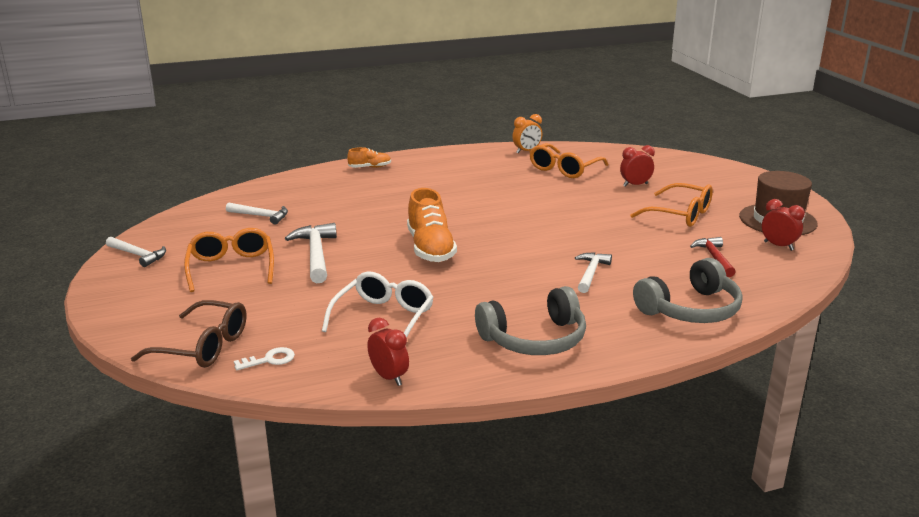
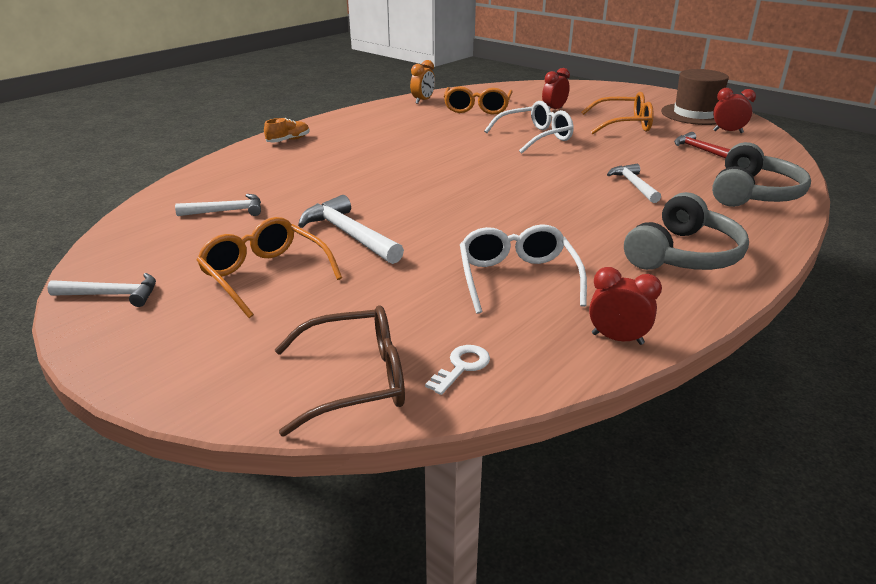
camera: 30 degrees left, 5 degrees up
orange shoe [407,188,457,262] -> none
none -> white glasses [484,101,574,154]

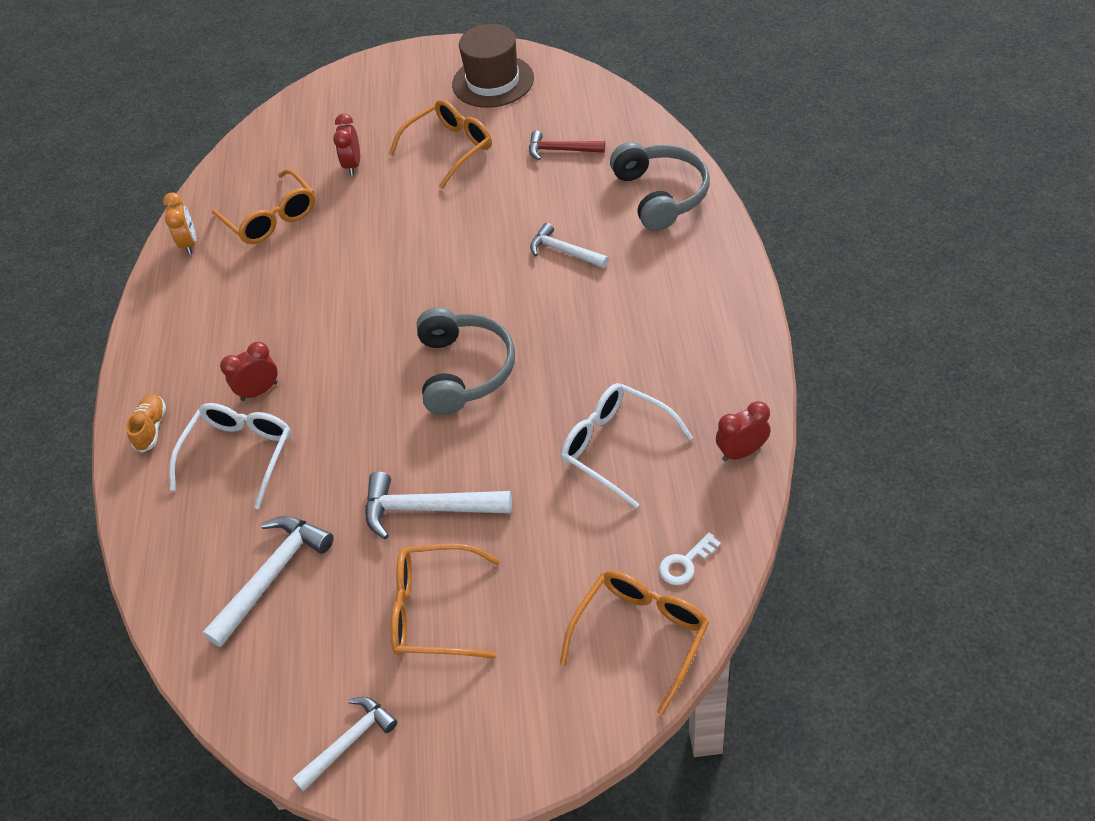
camera: 40 degrees left, 20 degrees up
white hammer [175,194,261,216] -> white hammer [203,516,334,647], size x1.51
brown glasses [275,305,405,436] -> orange glasses [560,571,709,715]
white key [425,345,490,395] -> white key turned 120 degrees counterclockwise [659,533,721,585]
white glasses [484,101,574,154] -> white glasses moved to [169,403,291,509]
grey headphones [624,192,749,270] -> grey headphones moved to [417,307,515,415]
red clock [713,88,756,133] -> red clock moved to [220,342,278,401]

